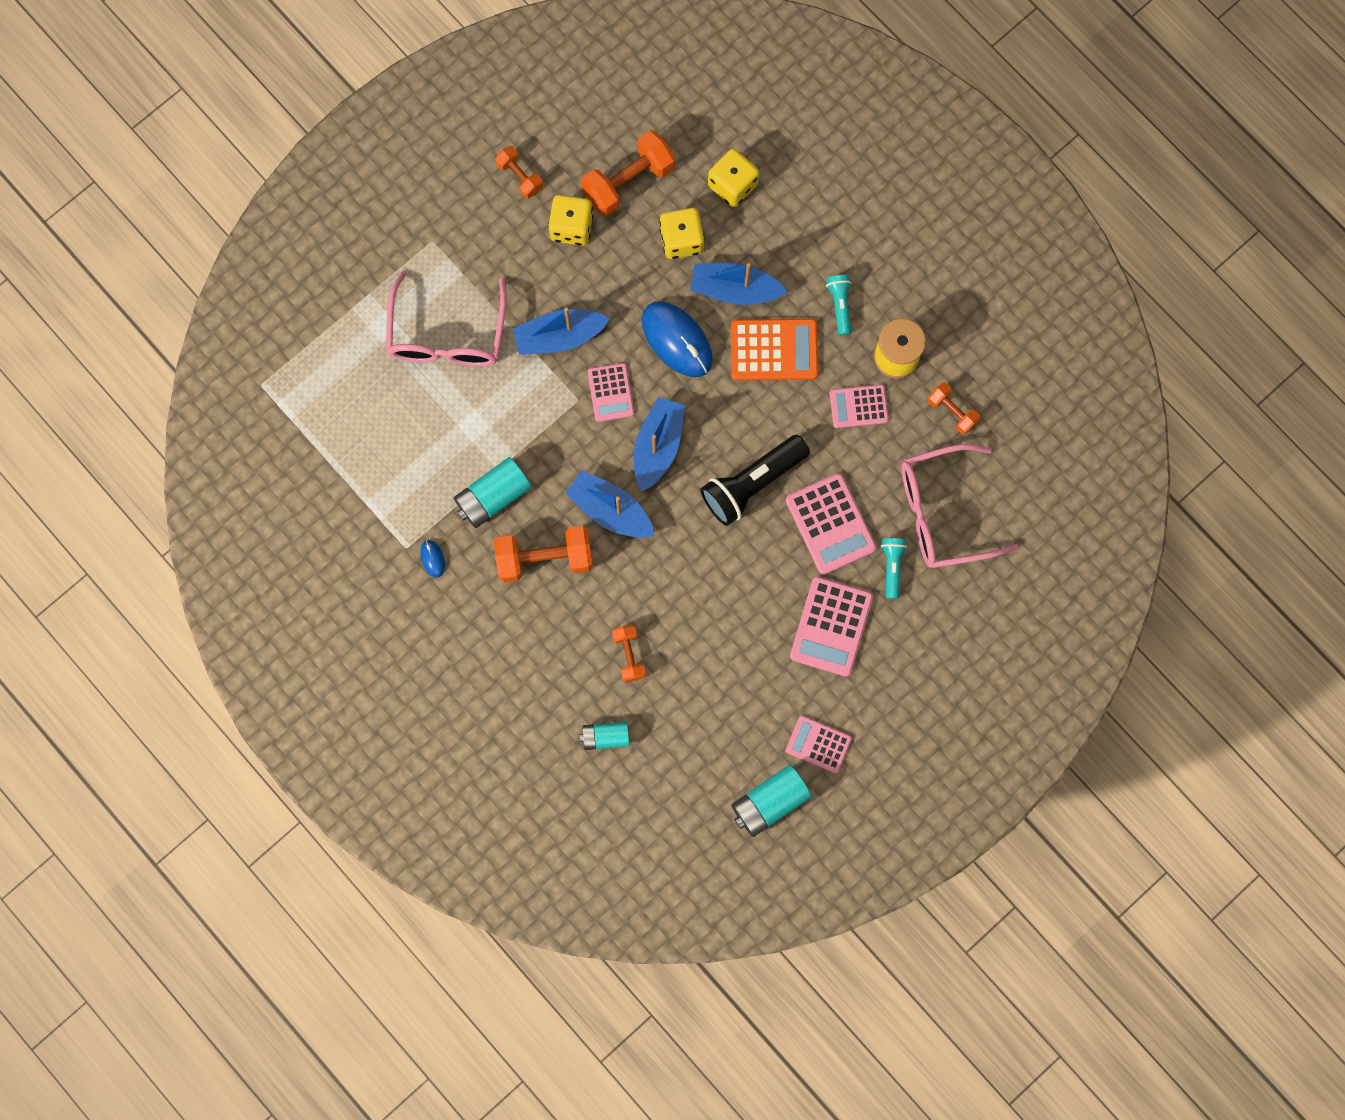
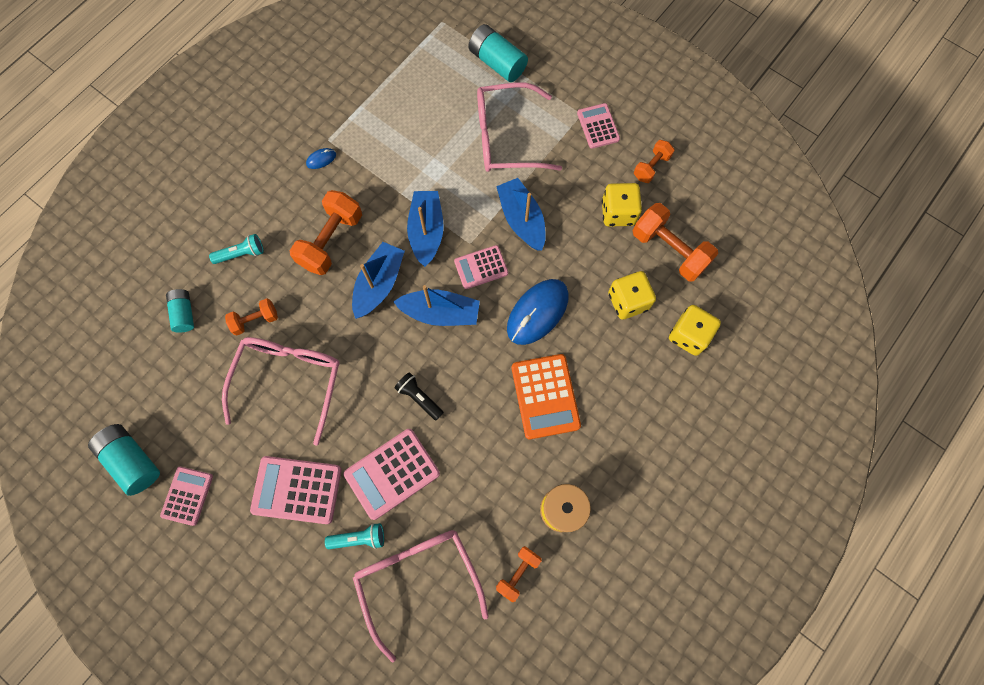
camera: 80 degrees right, 5 degrees down
turquoise battery [454,457,532,528] -> turquoise battery moved to [468,24,528,82]
orange dumbbell [494,526,593,583] -> orange dumbbell turned 45 degrees clockwise [290,190,362,275]
blue boat [690,263,787,305] -> blue boat moved to [407,191,444,267]
black flashlight [700,435,810,526] -> black flashlight [394,372,444,421], size x0.53
turquoise flashlight [826,275,852,335] -> turquoise flashlight moved to [209,234,264,264]
pink calculator [830,384,889,428] -> pink calculator moved to [577,103,620,149]
none -> pink glasses [222,337,340,446]

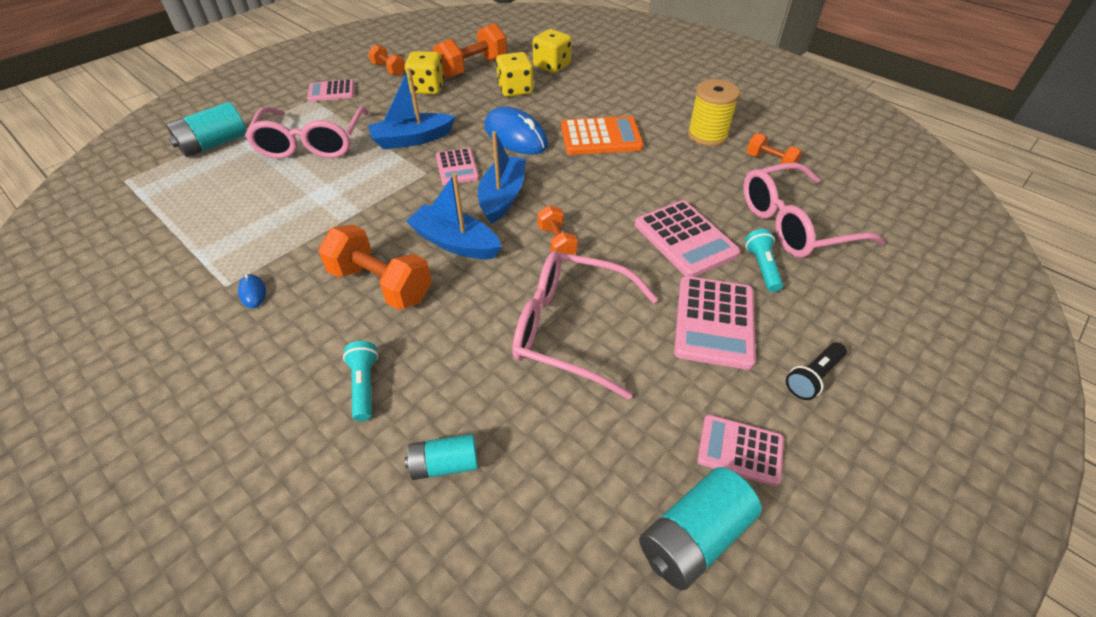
camera: 85 degrees left, 25 degrees down
orange dumbbell [225,298,278,336] -> orange dumbbell moved to [538,205,578,255]
black flashlight [394,372,444,421] -> black flashlight moved to [786,342,847,400]
blue boat [407,191,444,267] -> none

